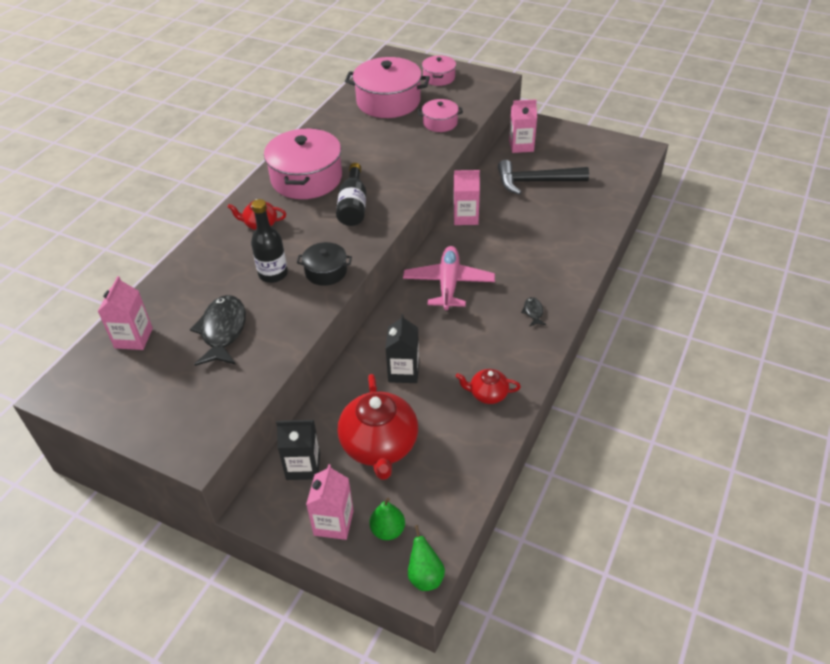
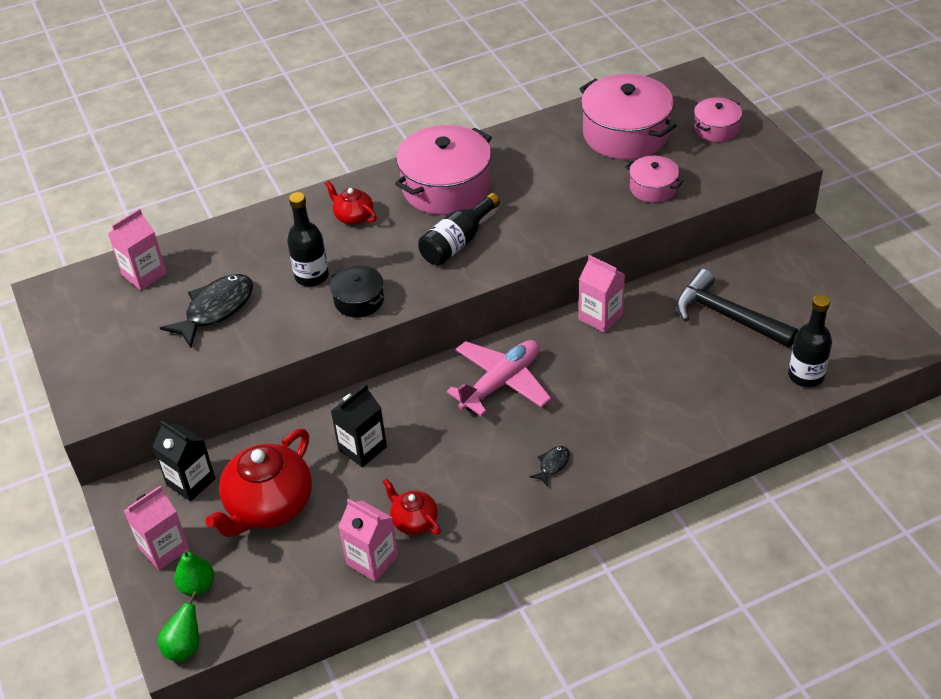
camera: 40 degrees right, 0 degrees up
pink carton [509,99,537,153] -> pink carton moved to [338,499,398,582]
none -> black bottle [788,295,832,388]

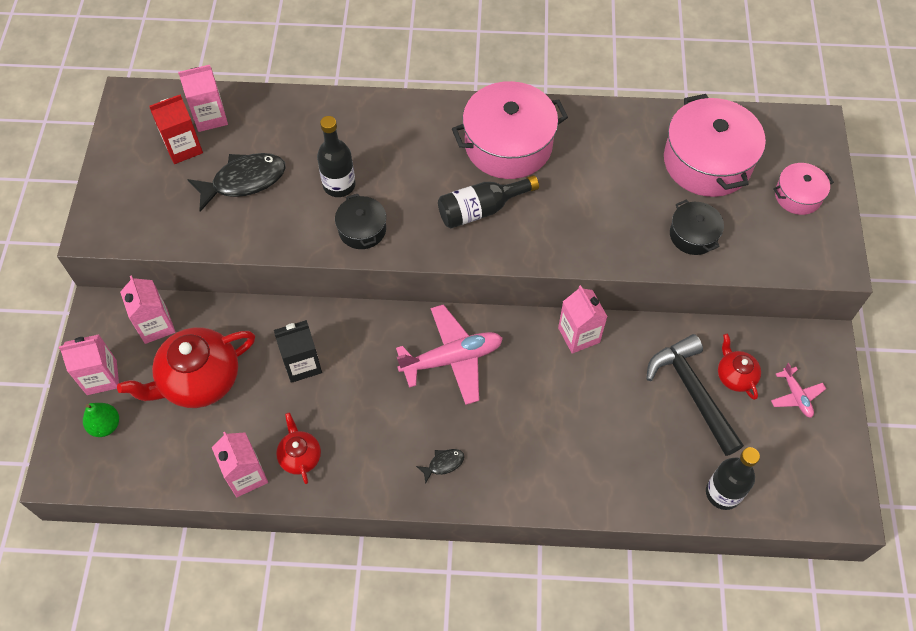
camera: 25 degrees right, 15 degrees up
black carton [152,420,216,501] -> pink carton [120,275,175,344]
green pear [158,591,199,661] -> none
red teapot [325,181,376,225] -> red teapot moved to [718,334,761,400]
pink pot [625,156,684,203] -> black pot [670,199,724,255]
none -> red carton [149,94,203,164]
none -> pink plane [771,363,826,418]

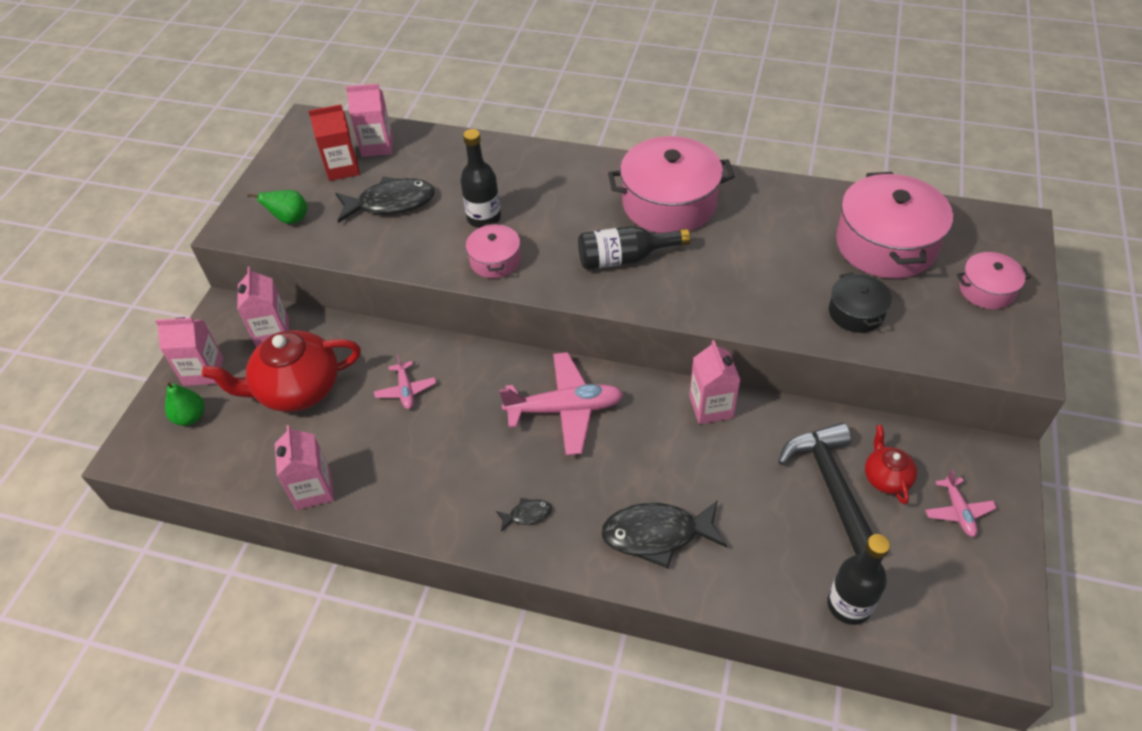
camera: 15 degrees right, 10 degrees down
black carton [274,320,322,383] -> pink plane [374,354,436,409]
red teapot [276,412,321,484] -> none
black pot [335,194,386,249] -> pink pot [466,223,521,278]
none -> green pear [247,190,307,224]
none -> black fish [601,500,727,568]

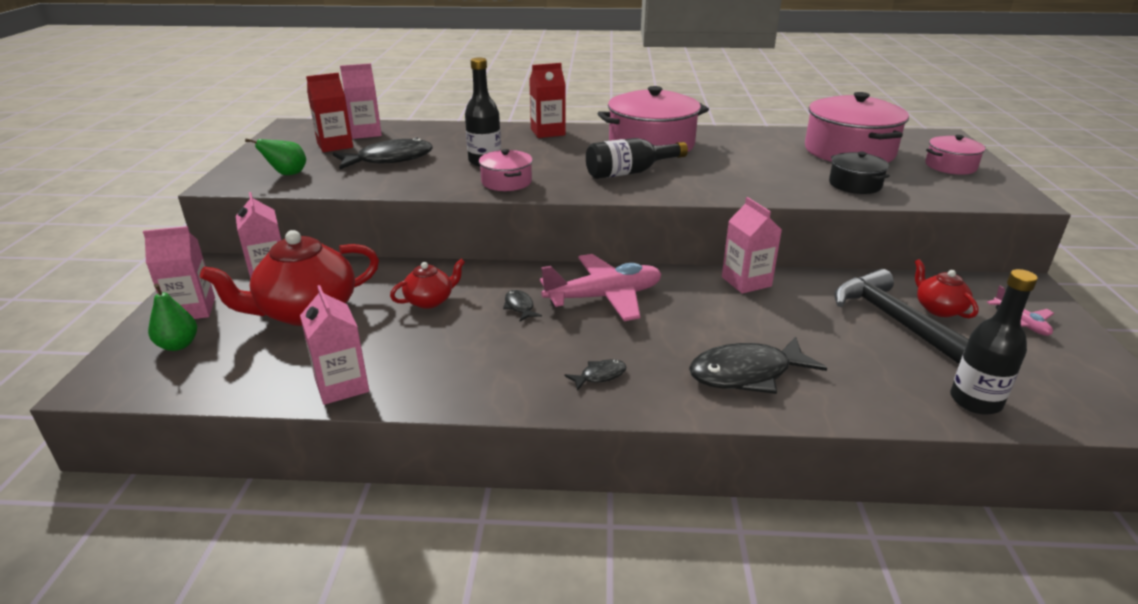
camera: 15 degrees left, 20 degrees down
pink plane [374,354,436,409] -> red teapot [390,259,465,309]
none -> black fish [503,290,542,321]
none -> red carton [529,63,566,138]

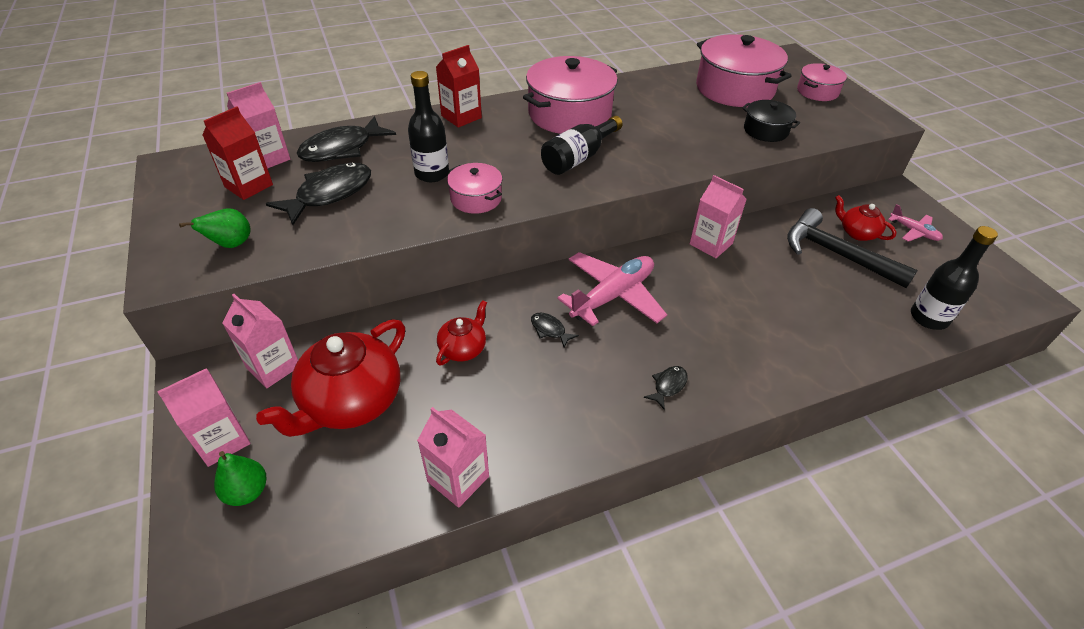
camera: 25 degrees left, 15 degrees up
black fish [689,336,827,394] -> black fish moved to [297,116,396,162]

